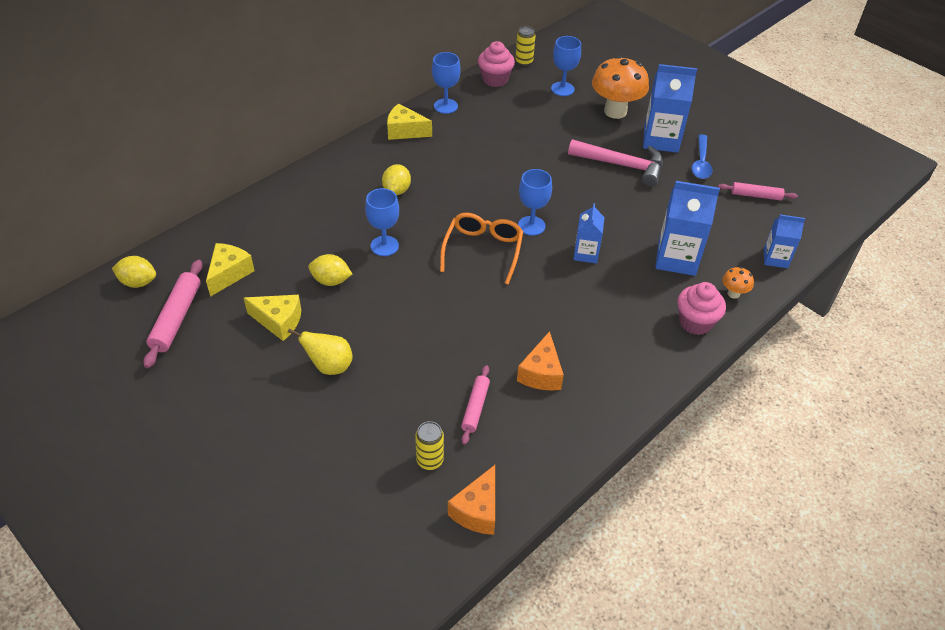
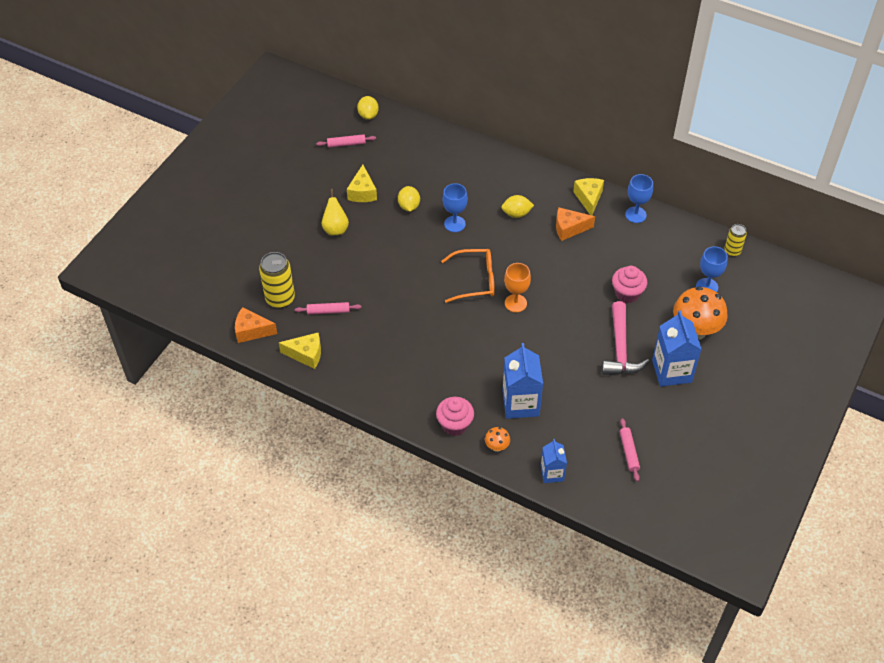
camera: 75 degrees right, 5 degrees up
pink rolling pin [143,260,203,368] -> pink rolling pin [316,134,376,148], size x0.64
yellow cheese [206,243,255,297] -> yellow cheese moved to [279,333,321,369]
yellow can [415,421,444,470] -> yellow can [259,252,295,308], size x1.70
pink cupcake [478,41,515,87] -> pink cupcake moved to [612,266,647,303]
orange cheese [517,331,564,391] -> orange cheese moved to [556,207,595,241]
blue goblet [518,169,552,236] -> orange goblet [504,263,531,312]
blue carton [573,203,604,263] -> none
blue spoon [692,134,713,179] -> none

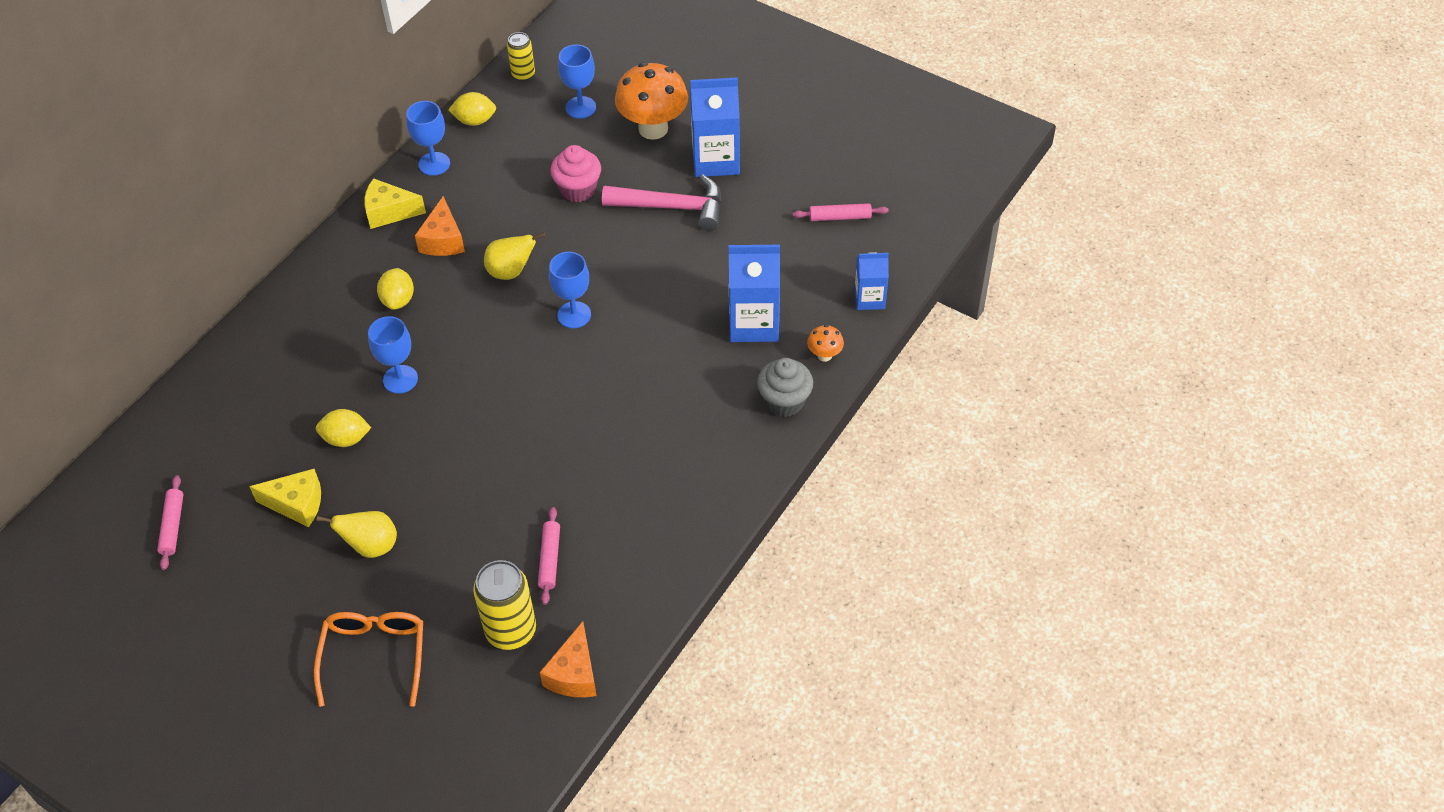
camera: 85 degrees left, 0 degrees up
yellow cheese [279,333,321,369] -> none
yellow lemon [357,96,379,120] -> yellow lemon moved to [448,92,496,126]
pink cupcake [436,397,474,436] -> grey cupcake [757,358,813,417]
orange glasses [441,249,495,303] -> orange glasses moved to [314,612,423,707]
orange goblet [504,263,531,312] -> blue goblet [549,252,591,328]
none -> yellow pear [484,232,546,280]

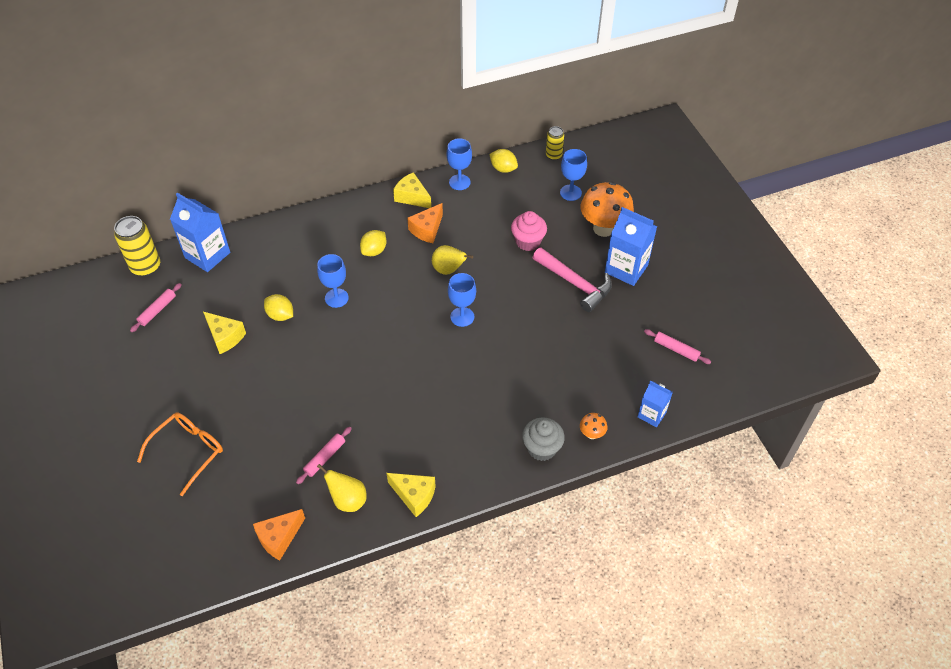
camera: 35 degrees right, 0 degrees up
yellow pear [316,511,397,558] -> yellow pear moved to [317,464,367,512]
yellow can [473,560,536,650] -> yellow can moved to [114,216,160,277]
blue carton [729,245,780,342] -> blue carton moved to [170,193,230,272]
none -> yellow cheese [387,473,436,517]

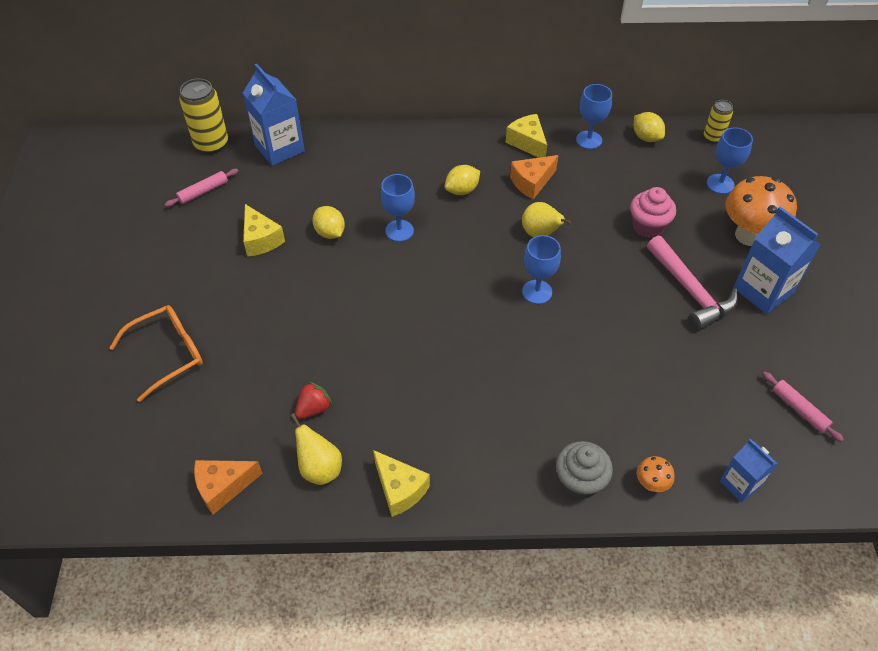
camera: 20 degrees right, 0 degrees up
pink rolling pin [296,427,352,484] -> red strawberry [295,382,332,419]

